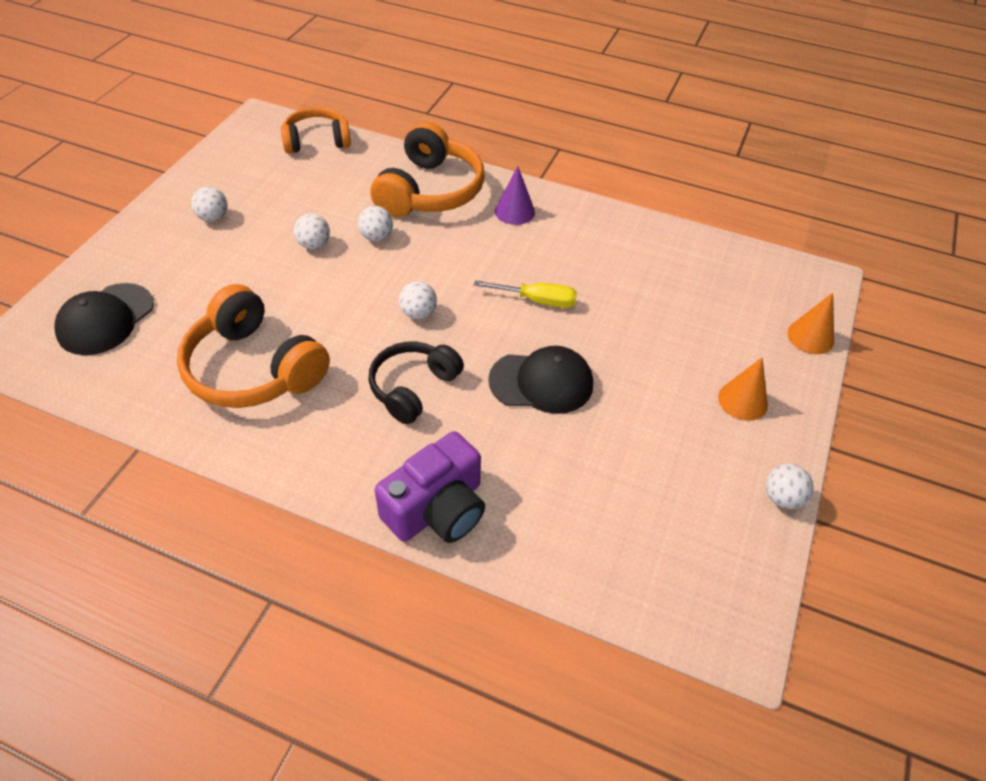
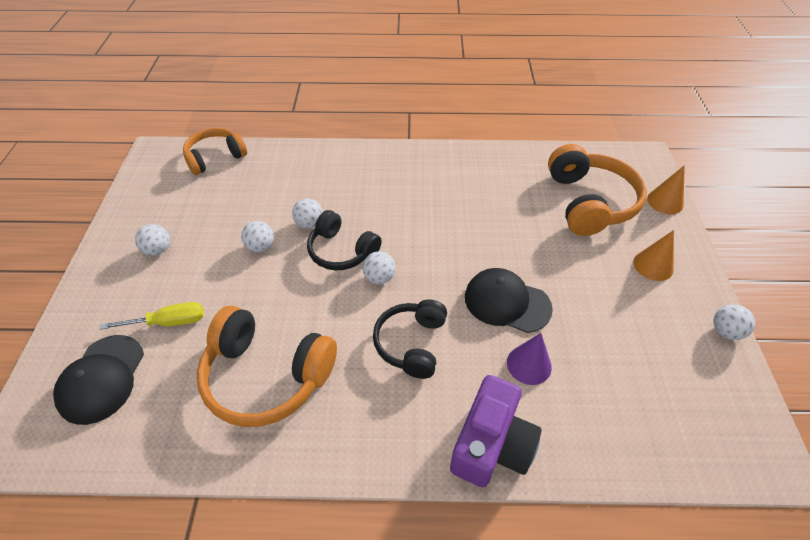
camera: 20 degrees left, 0 degrees up
orange headphones [370,121,485,217] -> orange headphones moved to [548,144,647,236]
yellow screwdriver [474,280,577,308] -> yellow screwdriver moved to [100,302,204,329]
black cap [488,346,593,414] -> black cap turned 135 degrees counterclockwise [465,268,553,333]
purple cone [495,166,535,225] -> purple cone moved to [507,333,552,385]
none -> black headphones [307,210,382,270]

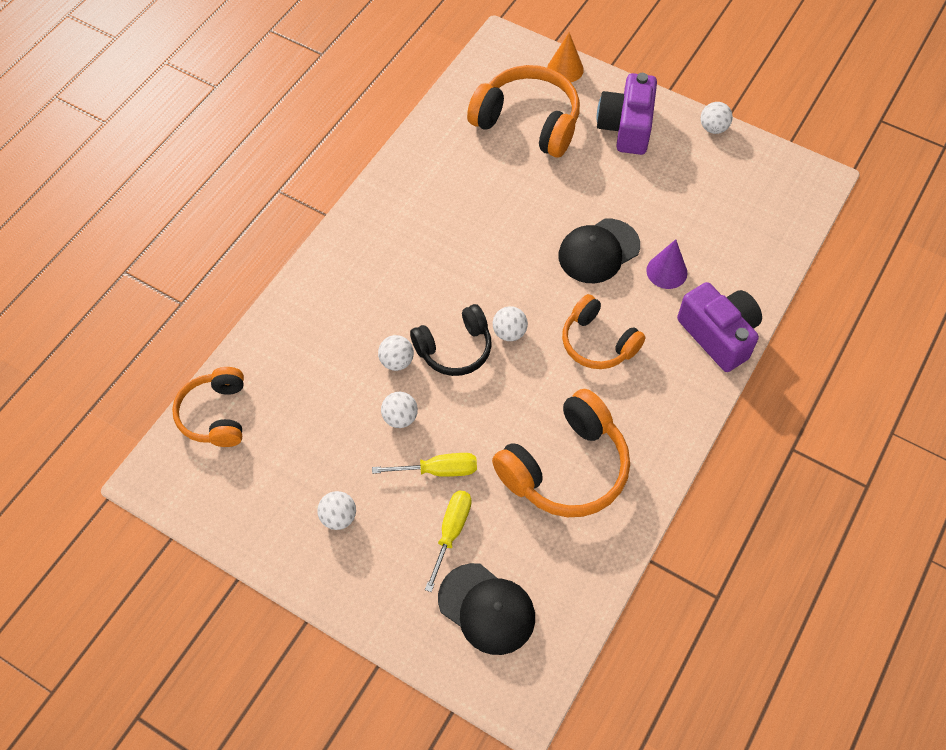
camera: 60 degrees left, 10 degrees up
black headphones [373,299,447,379] -> orange headphones [562,294,646,369]
orange cone [633,230,674,281] -> purple camera [597,73,657,155]
none -> yellow screwdriver [372,453,477,477]

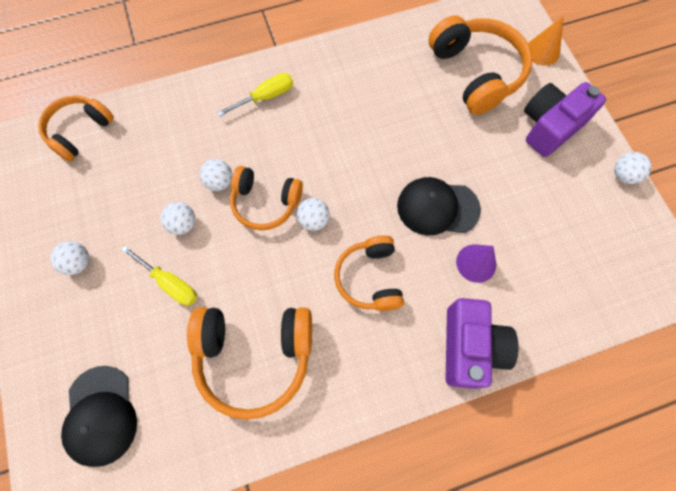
camera: 40 degrees right, 10 degrees up
black headphones [410,304,492,376] -> orange headphones [230,166,303,231]
yellow screwdriver [425,491,472,592] -> yellow screwdriver moved to [217,73,293,117]

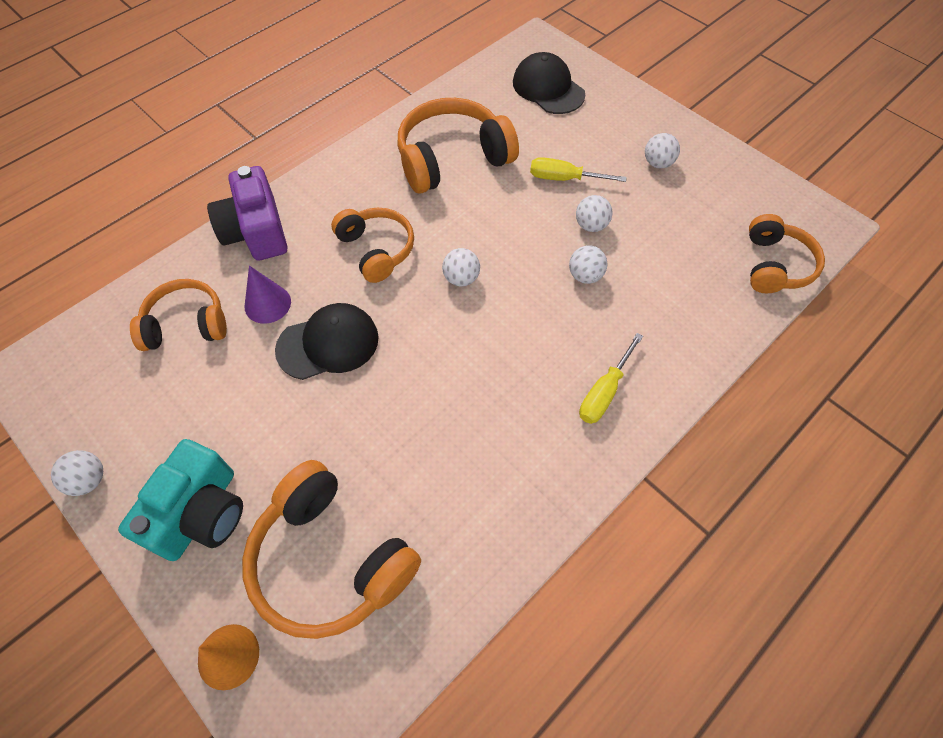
camera: 155 degrees right, 10 degrees down
orange headphones [230,166,303,231] -> orange headphones moved to [130,279,227,351]
purple camera [524,82,606,157] -> turquoise camera [118,439,243,561]

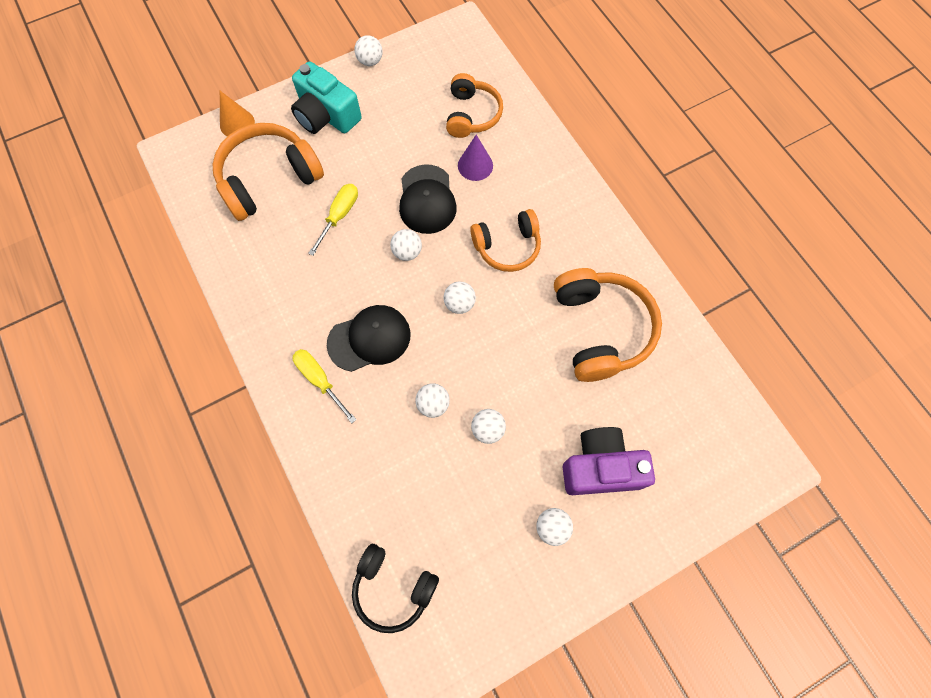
camera: 105 degrees right, 10 degrees up
purple camera [207,166,287,261] -> purple camera moved to [563,427,655,495]
black cap [513,52,585,114] -> black cap moved to [327,305,411,372]
yellow screwdriver [530,157,627,182] -> yellow screwdriver moved to [308,184,358,256]
orange headphones [749,214,825,293] -> black headphones [352,544,439,633]
none -> white ball [390,229,422,261]

